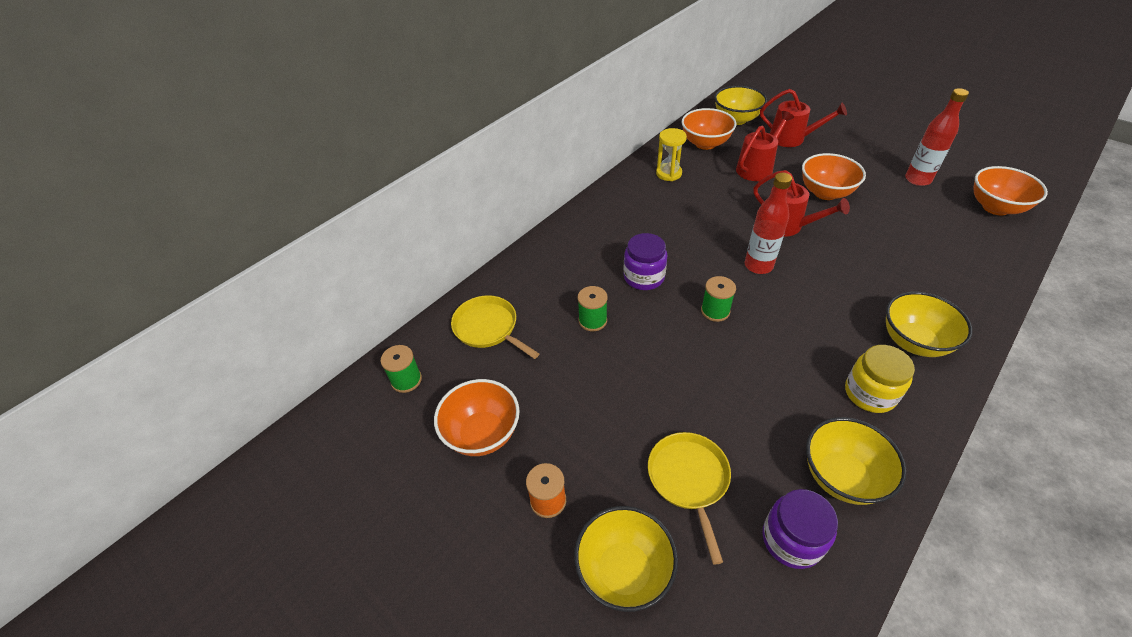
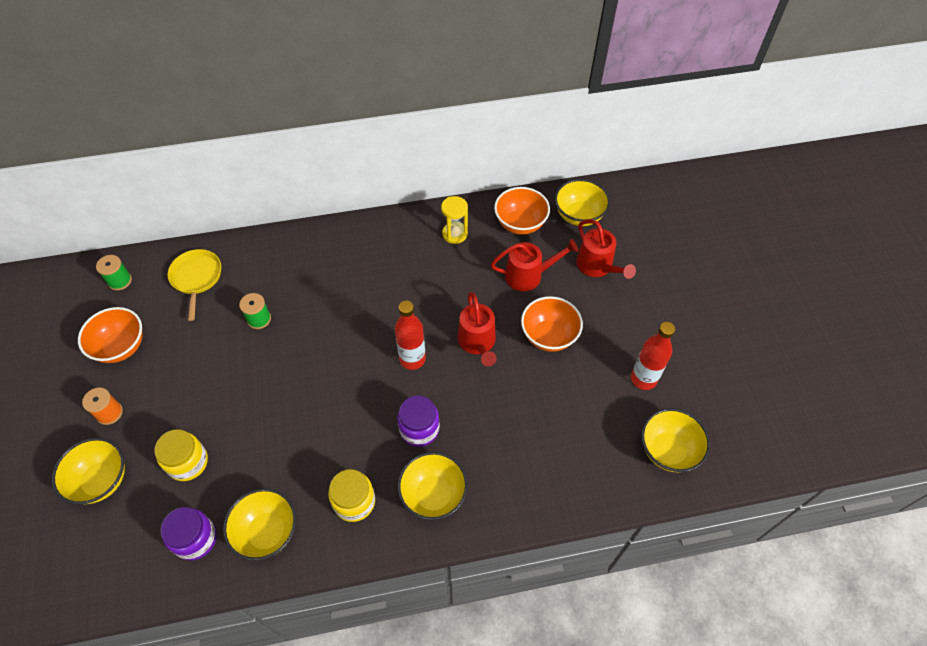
camera: 35 degrees right, 10 degrees up
purple jar [623,233,667,290] -> purple jar moved to [397,396,440,447]
yellow pan [648,432,731,564] -> yellow jar [155,429,208,481]
green spool [701,276,736,322] -> none
orange bowl [973,166,1048,215] -> yellow bowl [641,408,710,472]

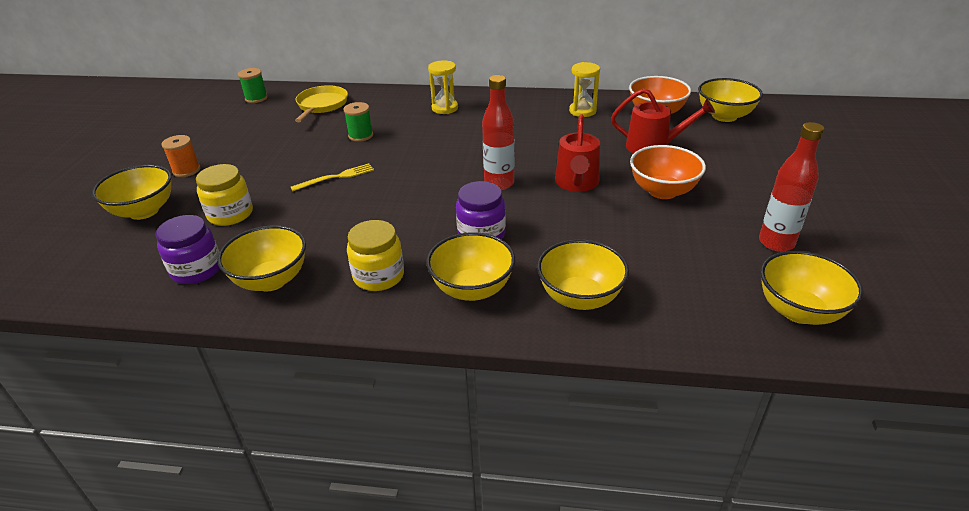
camera: 20 degrees right, 20 degrees down
orange bowl [78,307,143,363] -> none
red watering can [576,219,636,279] -> none
none -> yellow fork [291,163,374,191]
none -> yellow hourglass [428,60,458,114]
none -> yellow bowl [537,239,629,310]

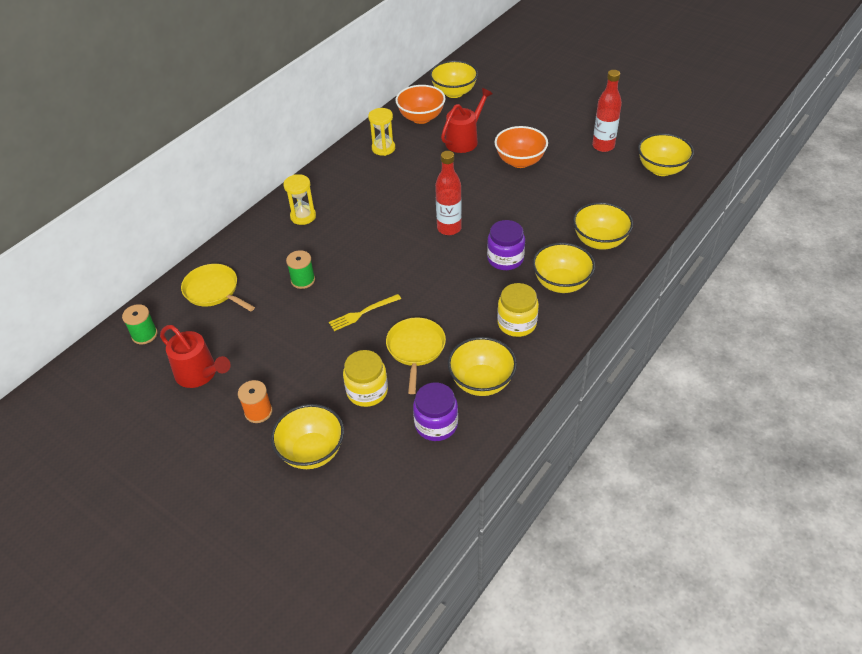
camera: 60 degrees left, 10 degrees up
yellow fork [291,163,374,191] -> yellow fork turned 120 degrees counterclockwise [329,294,401,331]
red watering can [555,114,600,192] -> red watering can moved to [160,325,231,388]
none -> yellow pan [386,317,446,394]

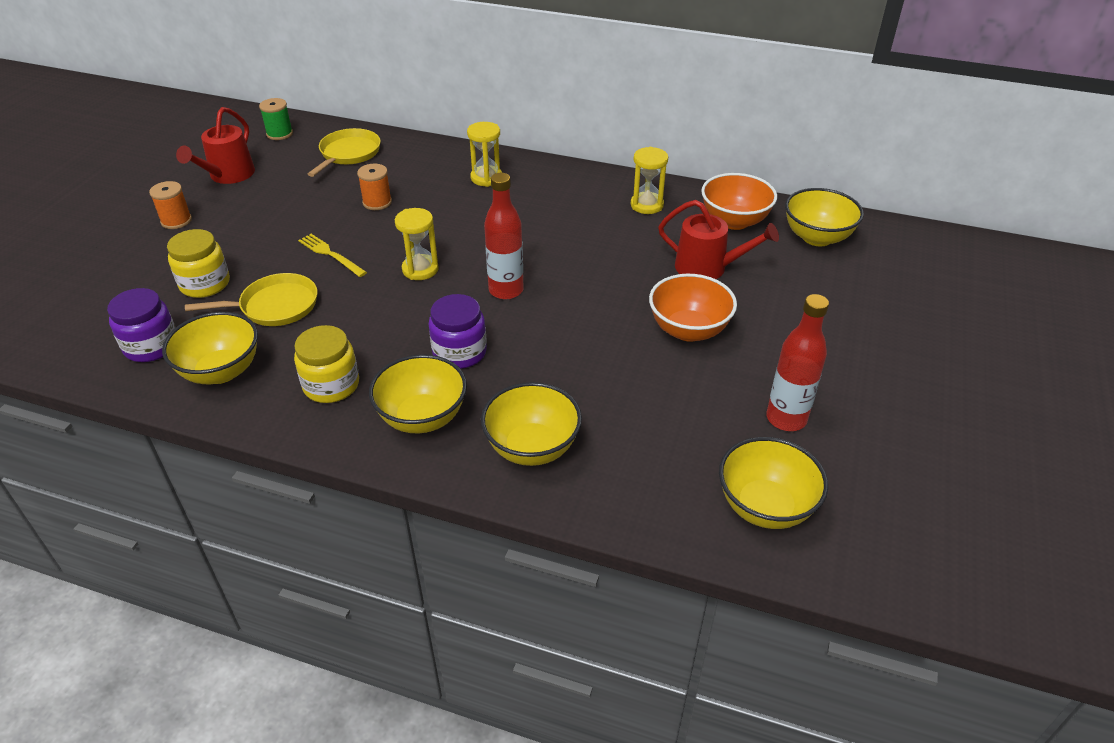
camera: 70 degrees right, 5 degrees down
yellow bowl [271,404,344,469] -> none
green spool [286,250,315,289] -> orange spool [357,164,392,210]
none -> yellow hourglass [395,208,439,280]

